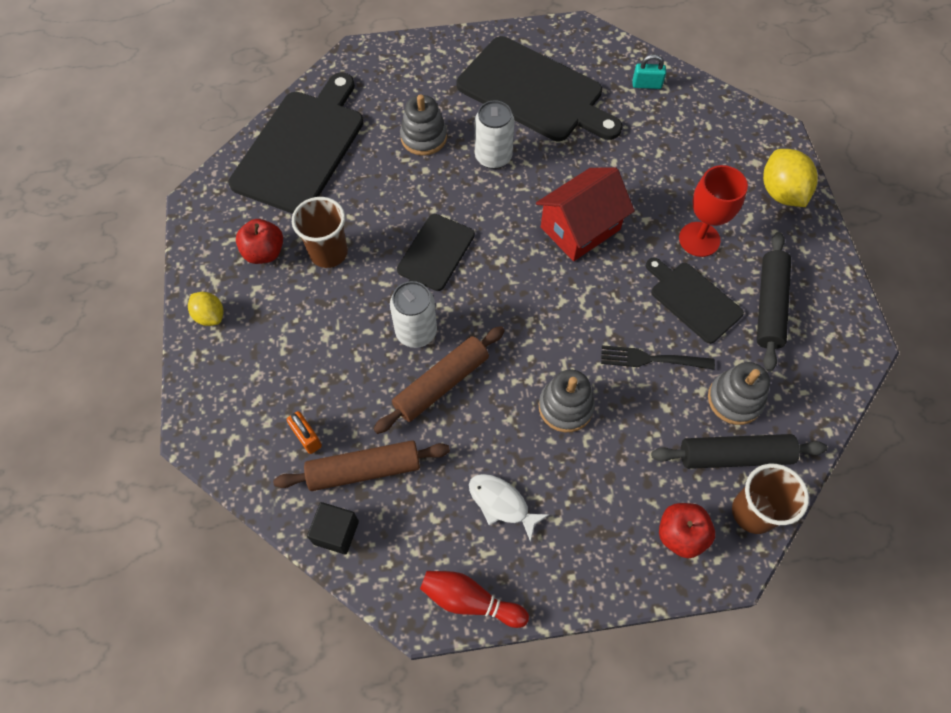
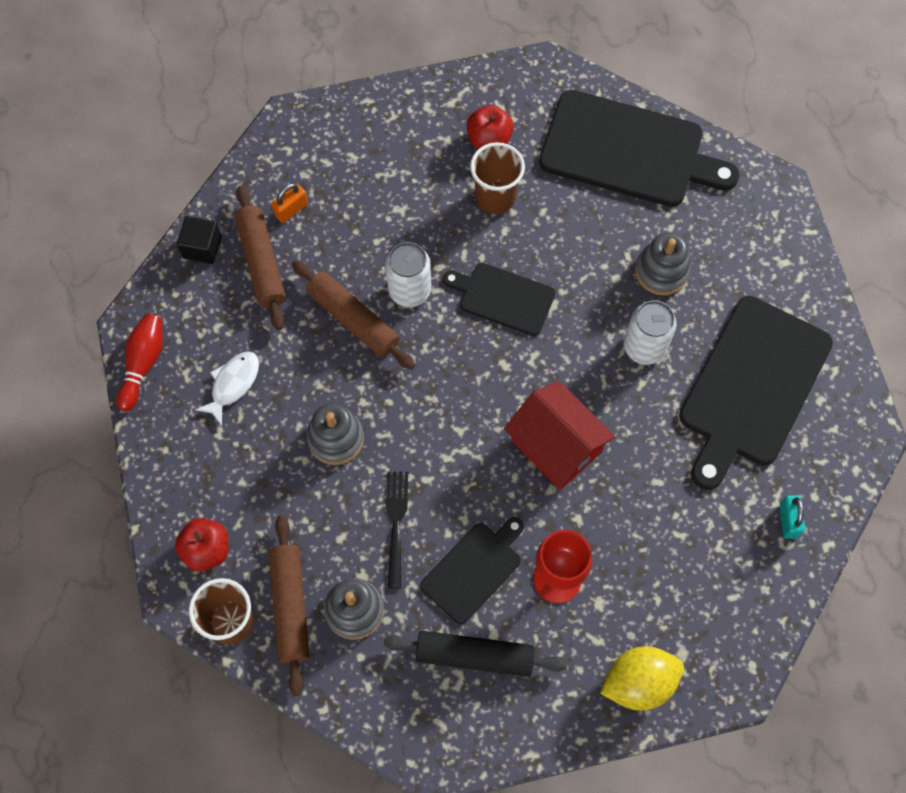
camera: 85 degrees right, 5 degrees up
yellow lemon [188,292,224,326] -> none
black rolling pin [651,434,828,469] -> brown rolling pin [269,516,310,696]

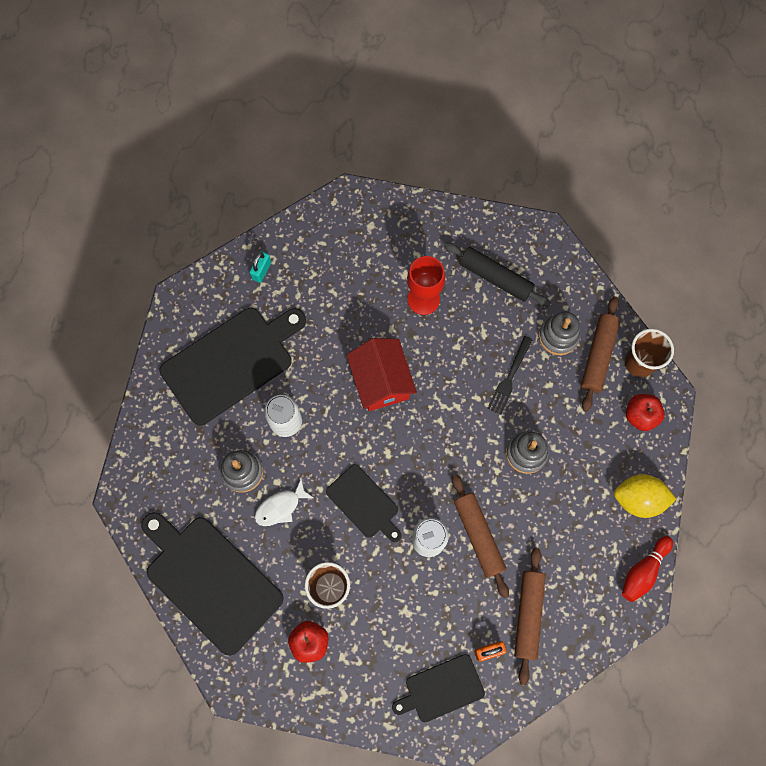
camera: 155 degrees left, 5 degrees up
black cube [177,216,222,264] -> none
white fish [195,351,259,426] -> white fish moved to [255,479,314,526]
black cutting board [420,517,524,624] -> black cutting board moved to [392,654,485,722]
yellow lemon [600,646,684,710] -> yellow lemon moved to [614,474,677,518]

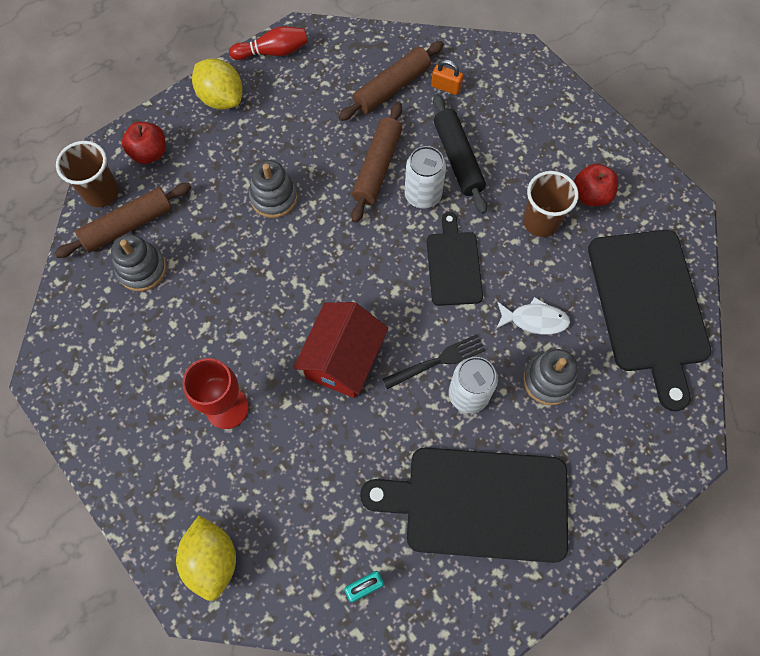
camera: 140 degrees left, 5 degrees down
black cutting board [392,654,485,722] -> none
black rolling pin [444,242,551,307] -> black rolling pin moved to [433,94,487,214]
black fork [487,336,532,415] -> black fork moved to [383,334,486,389]
none -> yellow lemon [176,515,236,601]

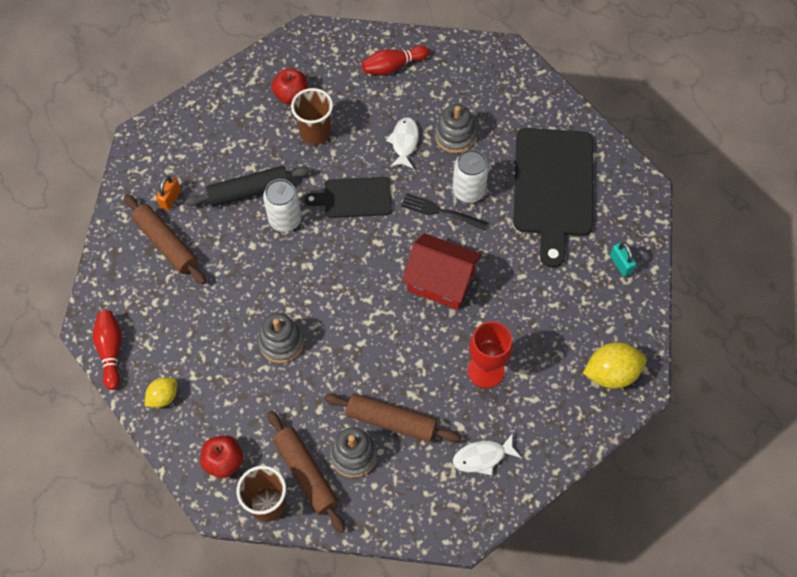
camera: 90 degrees left, 5 degrees down
yellow lemon [192,58,243,110] -> yellow lemon [145,377,177,408], size x0.60
brown rolling pin [351,102,402,223] -> brown rolling pin moved to [324,394,460,442]
black fork [383,334,486,389] -> black fork turned 45 degrees counterclockwise [401,193,488,230]
black cutting board [588,230,711,411] -> red bowling pin [361,46,429,75]
none -> white fish [453,433,522,475]

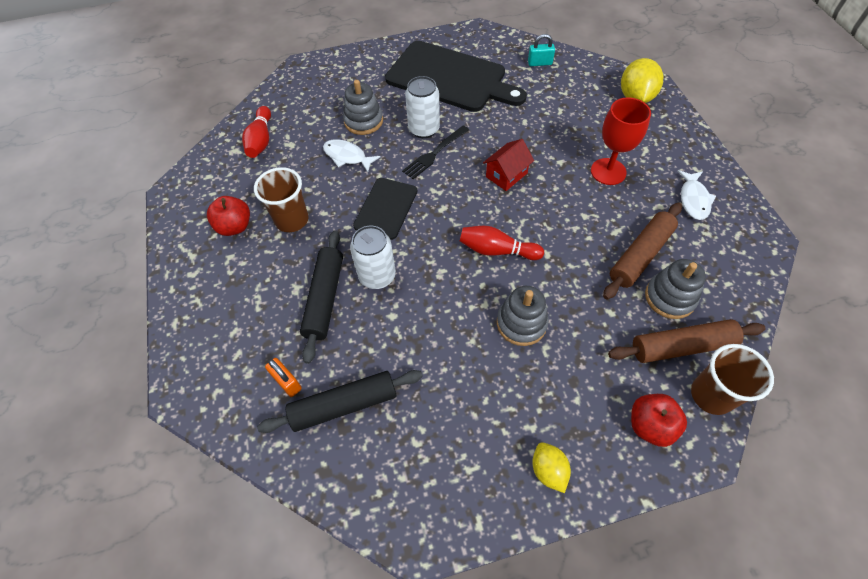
camera: 65 degrees left, 5 degrees down
red bowling pin [93,310,121,390] -> red bowling pin moved to [460,226,544,260]
brown rolling pin [124,195,206,284] -> black rolling pin [257,370,423,433]
red house [402,233,482,310] -> red house [483,139,534,191], size x0.61

